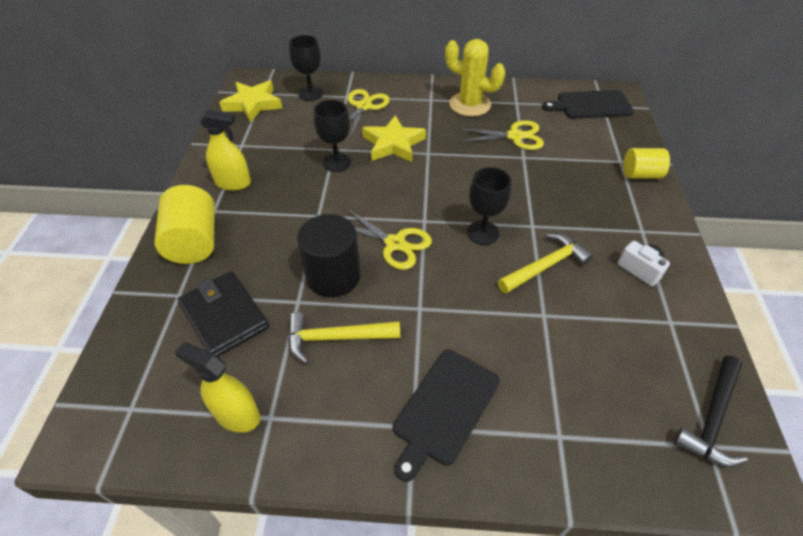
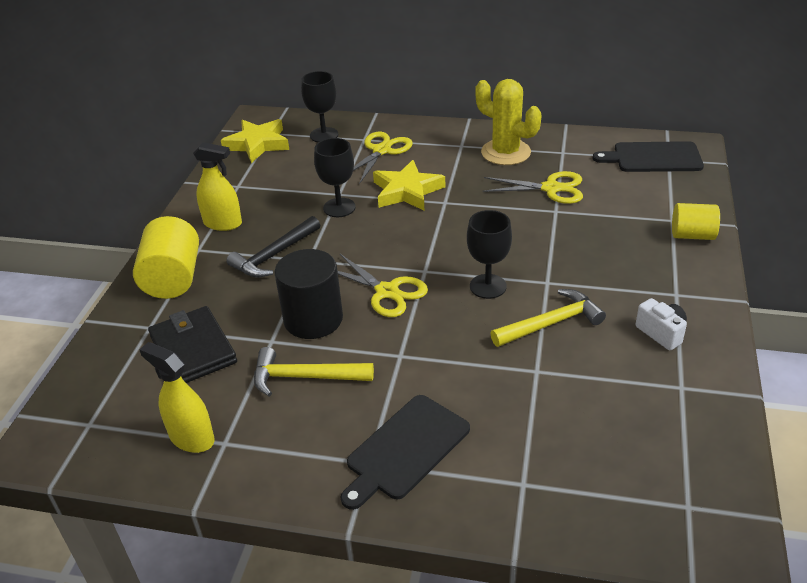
camera: 10 degrees right, 10 degrees down
black hammer [673,356,748,467] -> black hammer moved to [226,216,320,278]

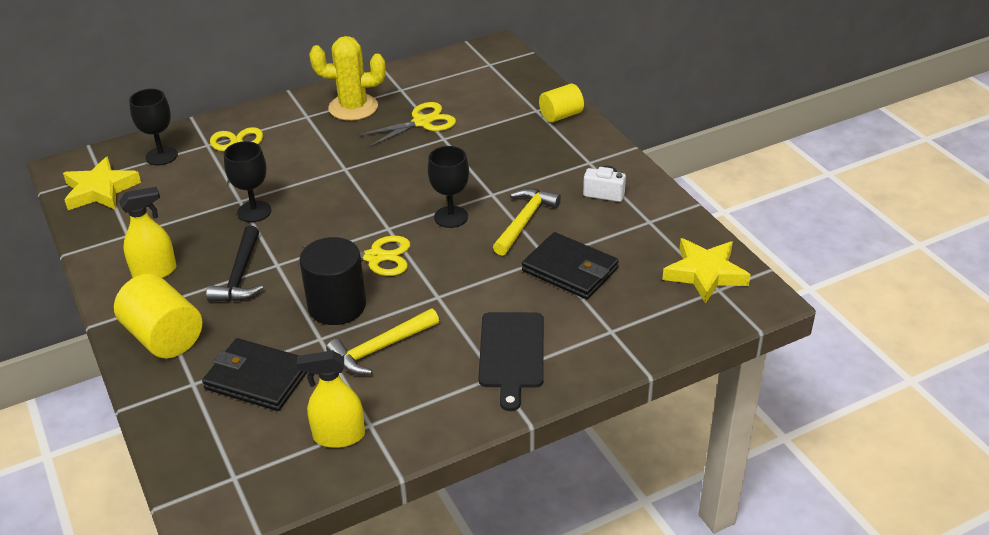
camera: 40 degrees left, 0 degrees up
yellow star [373,160,445,211] -> yellow star moved to [662,238,751,304]
black cutting board [593,141,704,172] -> none
none -> black wallet [522,232,619,299]

